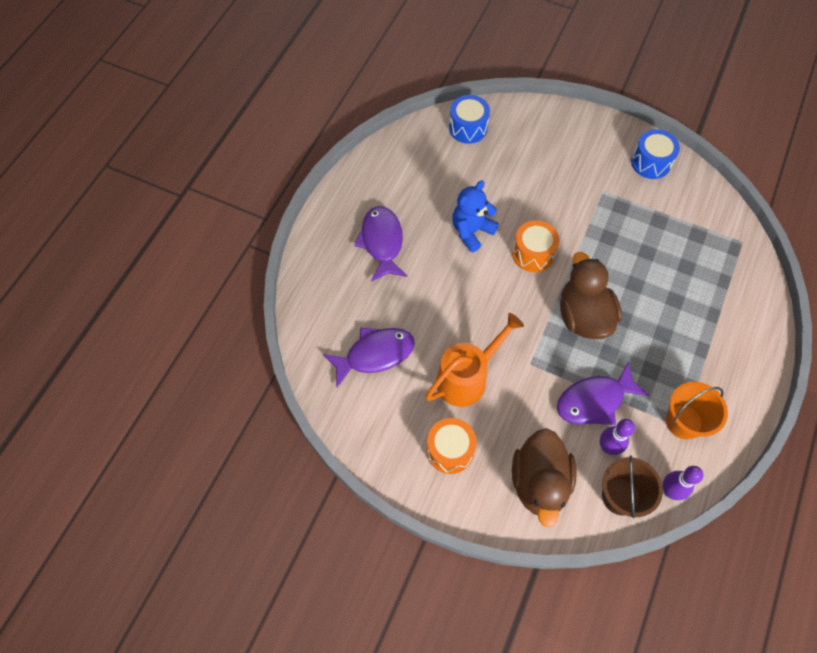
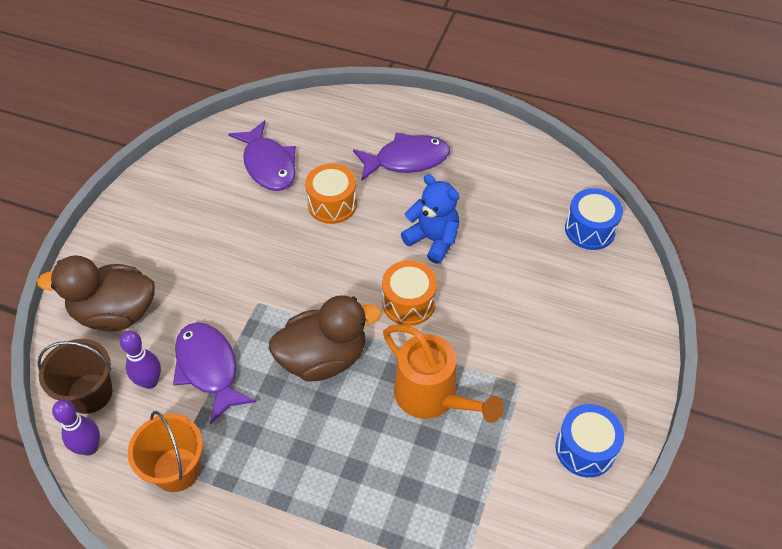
camera: 85 degrees right, 10 degrees down
orange watering can [425,313,524,407] -> orange watering can moved to [383,325,503,423]
orange drum [427,418,477,474] -> orange drum moved to [305,164,357,224]

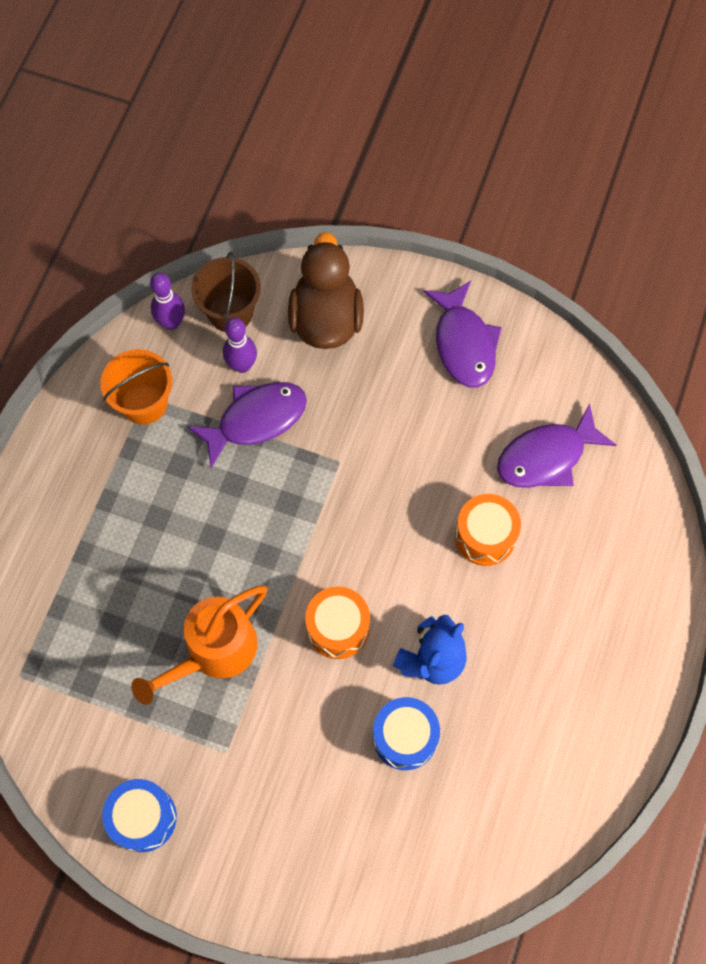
camera: 90 degrees right, 15 degrees up
brown duck [269,295,382,382] -> none
purple fish [353,133,450,181] -> purple fish moved to [423,281,502,388]
blue drum [565,188,623,250] -> blue drum moved to [373,697,440,770]

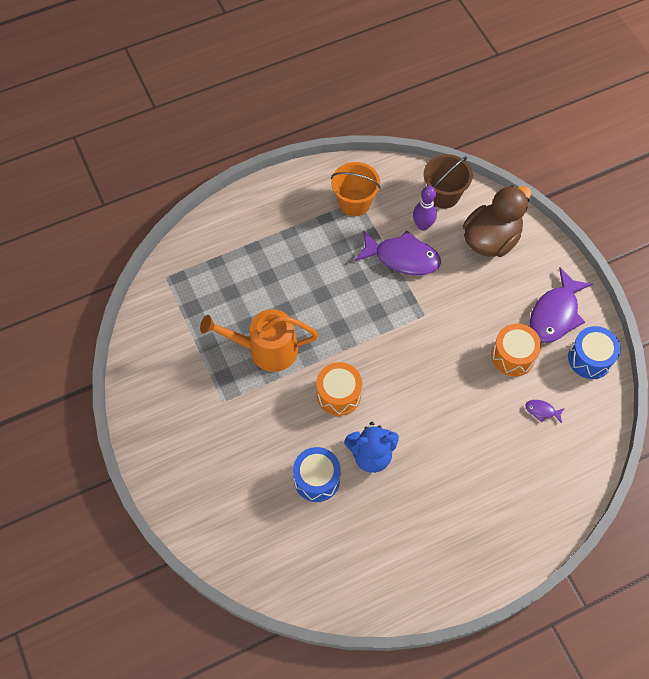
camera: 45 degrees right, 5 degrees down
blue drum [102,779,177,852] -> blue drum moved to [568,326,621,379]
purple bowling pin [150,273,185,330] -> none
orange drum [455,494,521,566] -> orange drum moved to [491,324,541,376]
purple fish [497,403,617,488] -> purple fish [525,400,565,423], size x0.43

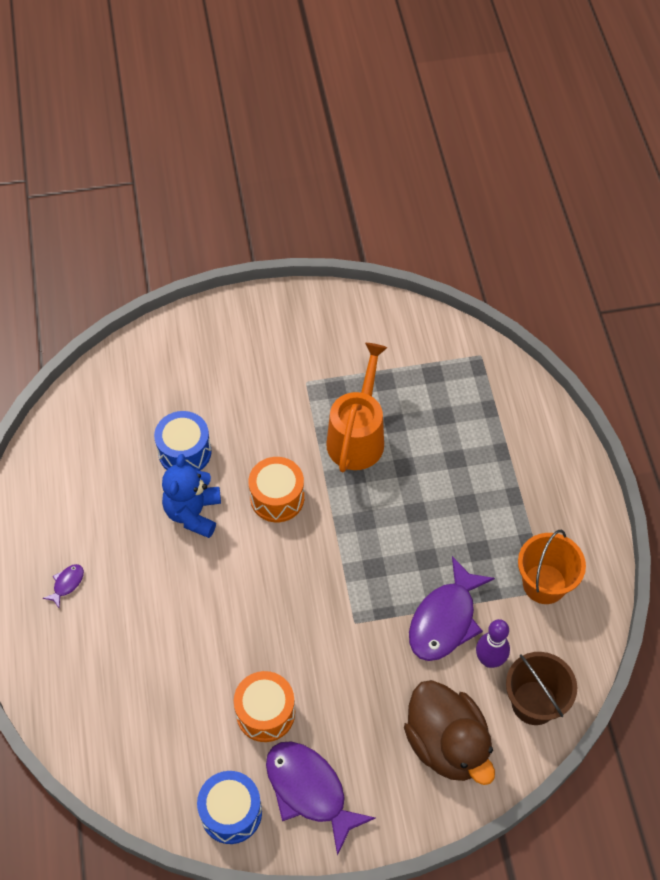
camera: 105 degrees right, 5 degrees down
purple fish [525,400,565,423] -> purple fish moved to [43,564,84,608]

